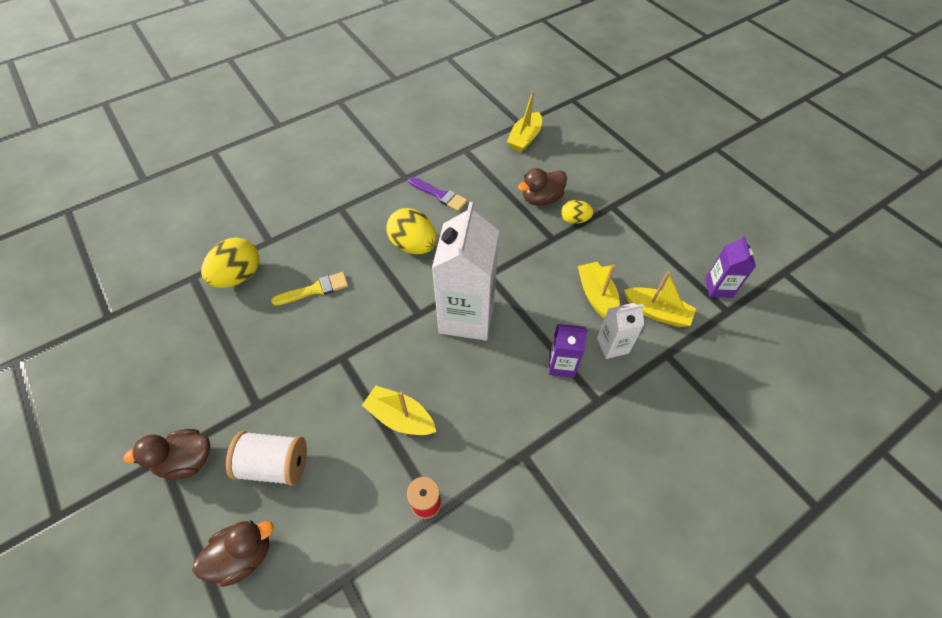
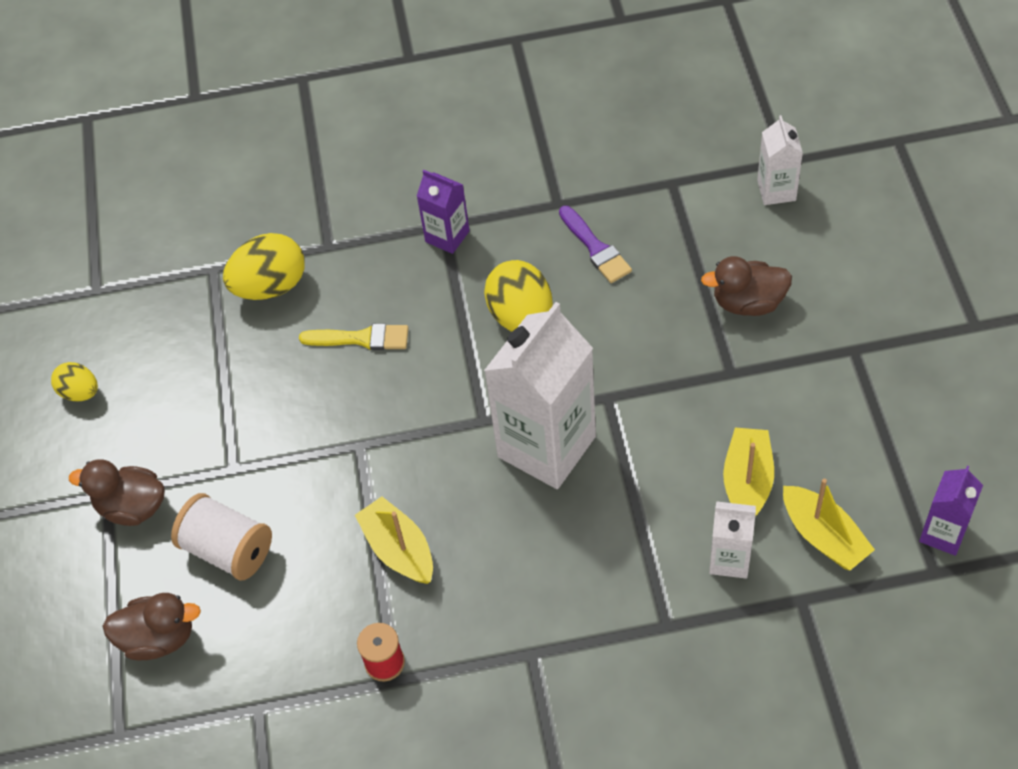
camera: 30 degrees right, 0 degrees up
yellow boat [507,91,542,152] -> white carton [757,115,803,205]
purple carton [549,324,588,378] -> purple carton moved to [417,170,470,254]
yellow egg [561,200,594,224] -> yellow egg moved to [51,362,98,401]

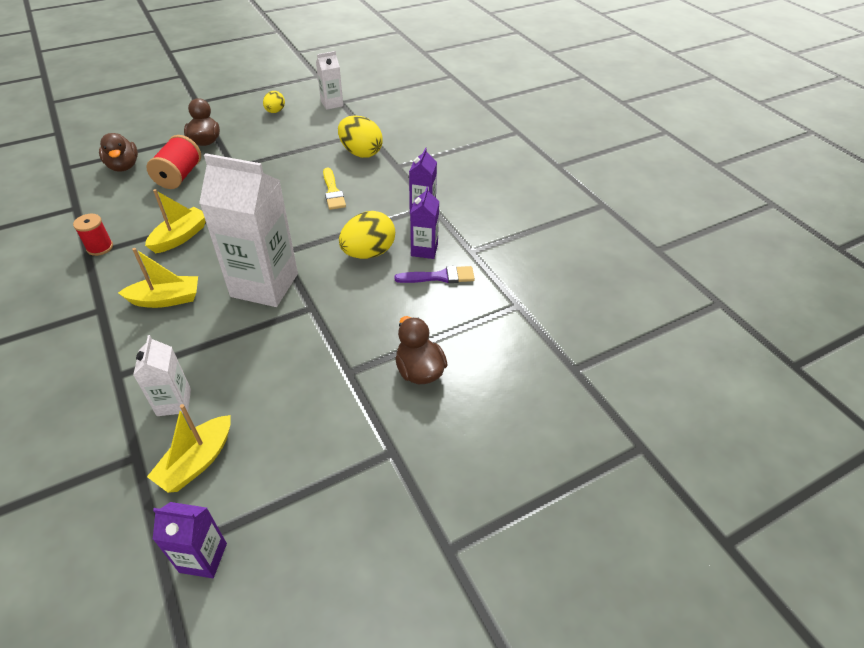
camera: 65 degrees right, 10 degrees down
white spool [171,493,272,580] -> red spool [147,135,201,189]
purple brush [559,206,632,283] -> purple brush turned 135 degrees counterclockwise [394,266,475,283]
yellow boat [723,428,774,516] -> yellow boat moved to [118,248,198,308]
white carton [757,115,803,205] -> white carton moved to [316,51,343,110]
none -> purple carton [410,187,439,259]

